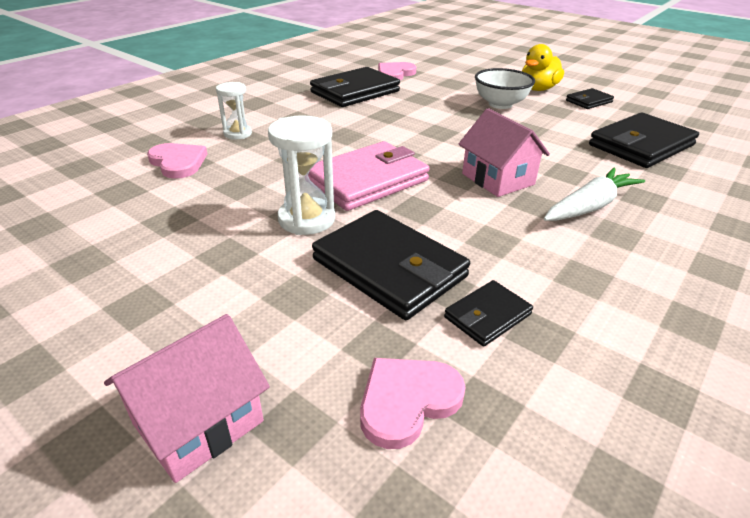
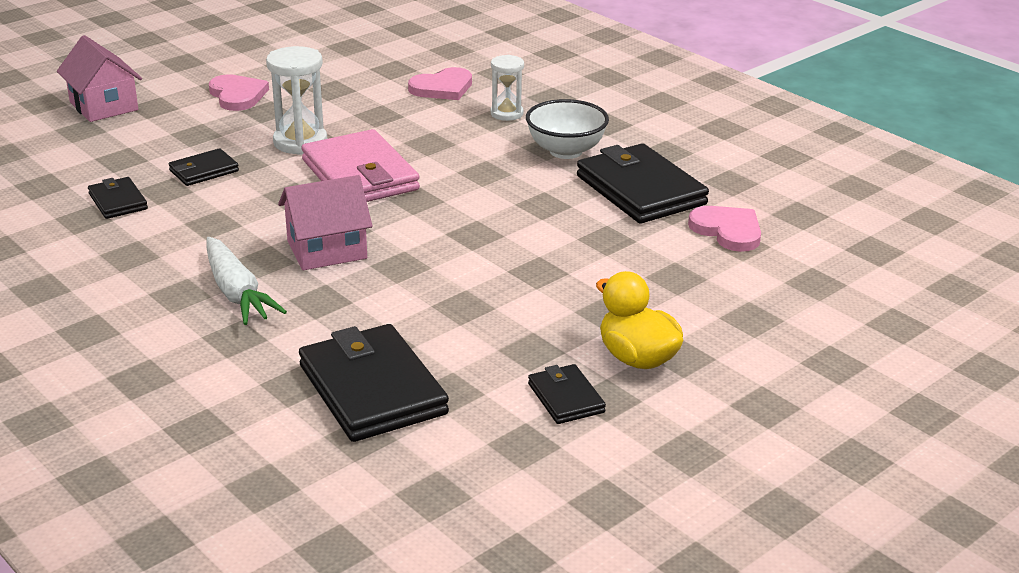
camera: 100 degrees right, 5 degrees down
black wallet [312,210,470,320] -> black wallet [169,148,239,186], size x0.51
pink heart [360,358,466,449] -> pink heart moved to [209,74,269,111]
white bowl [475,68,535,109] -> white bowl moved to [526,99,609,159]

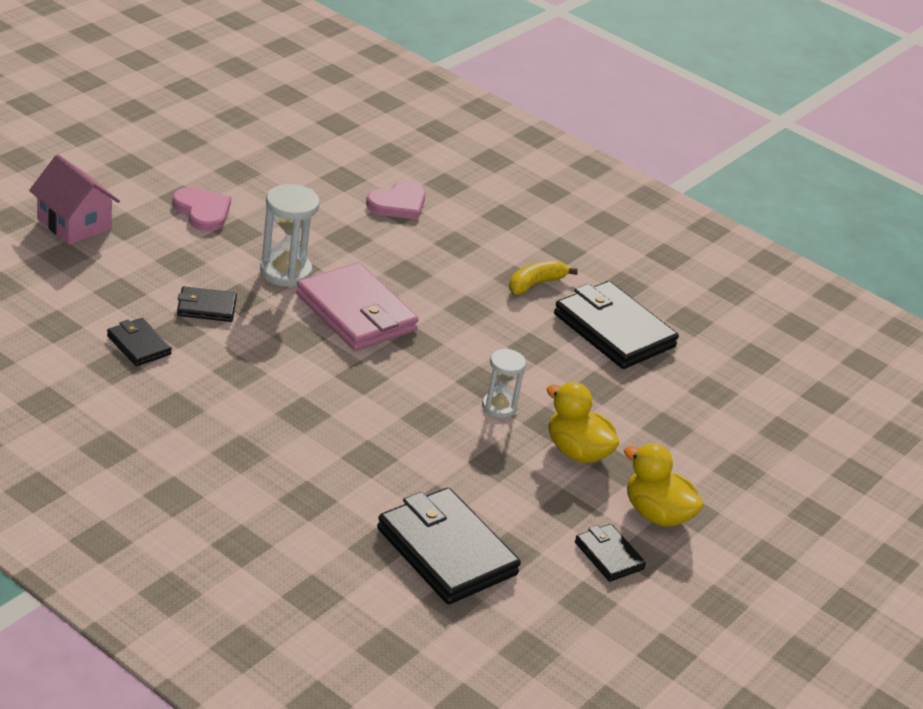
camera: 15 degrees left, 5 degrees up
black wallet [169,148,239,186] -> black wallet turned 45 degrees clockwise [177,287,237,322]
white carrot [206,237,287,325] -> none
pink house [278,175,373,270] -> none
white hourglass [491,55,524,121] -> white hourglass moved to [482,348,526,418]
white bowl [526,99,609,159] -> yellow banana [509,260,578,295]
pink heart [688,206,761,252] -> none
none -> yellow duck [547,382,620,463]

